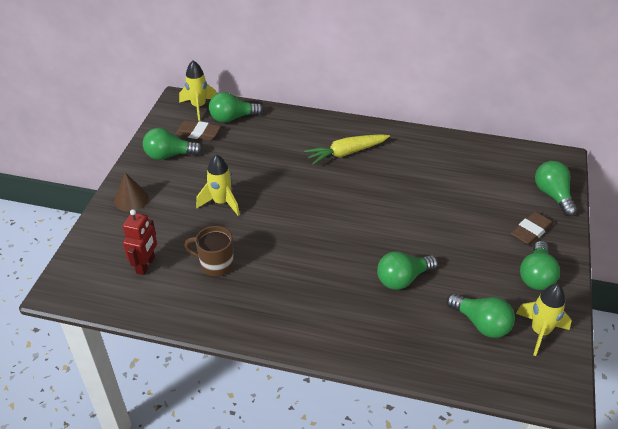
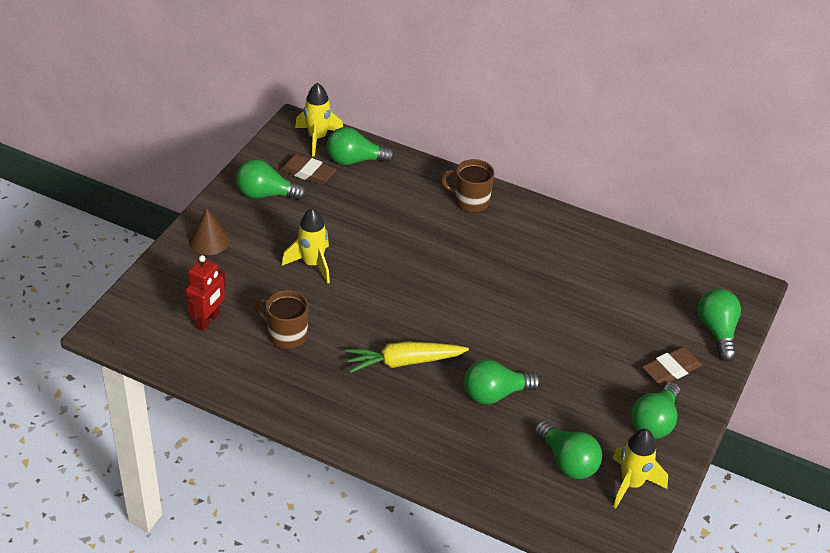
camera: 10 degrees right, 0 degrees up
yellow carrot [304,134,390,165] -> yellow carrot moved to [345,341,469,373]
none -> brown mug [441,159,494,213]

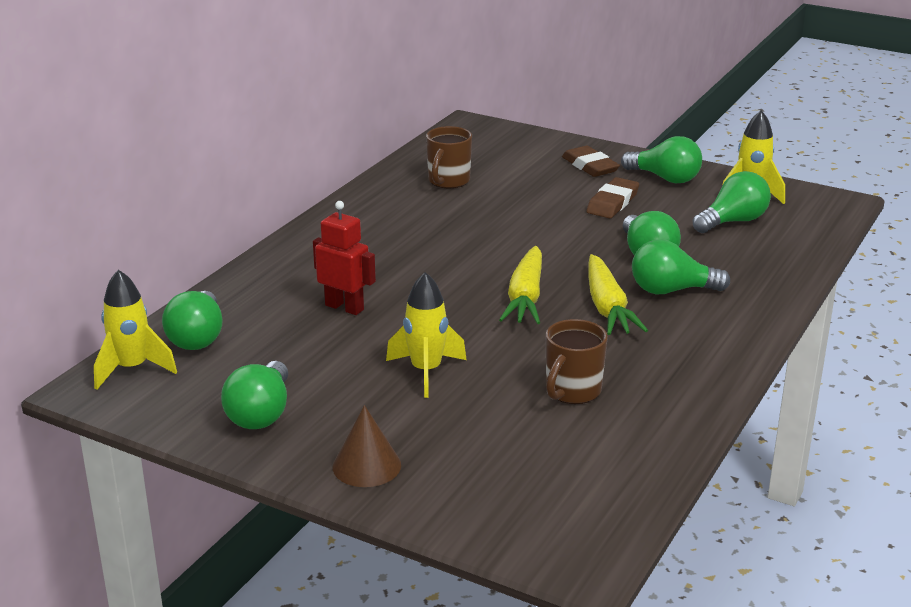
camera: 85 degrees left, 15 degrees down
red robot [185,255,226,331] -> red robot moved to [313,201,376,315]
brown eraser [280,154,337,185] -> brown eraser moved to [586,177,639,218]
brown mug [441,159,494,213] -> brown mug moved to [426,126,472,188]
green light bulb [698,289,741,361] -> green light bulb moved to [632,239,730,294]
none -> yellow carrot [499,246,542,324]

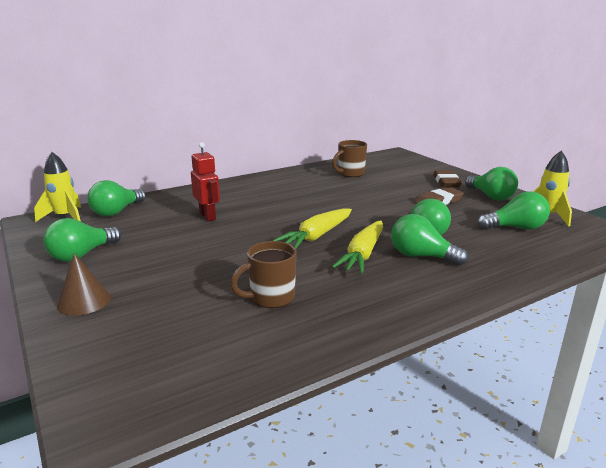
camera: 30 degrees right, 5 degrees down
yellow rocket [386,272,467,398] -> none

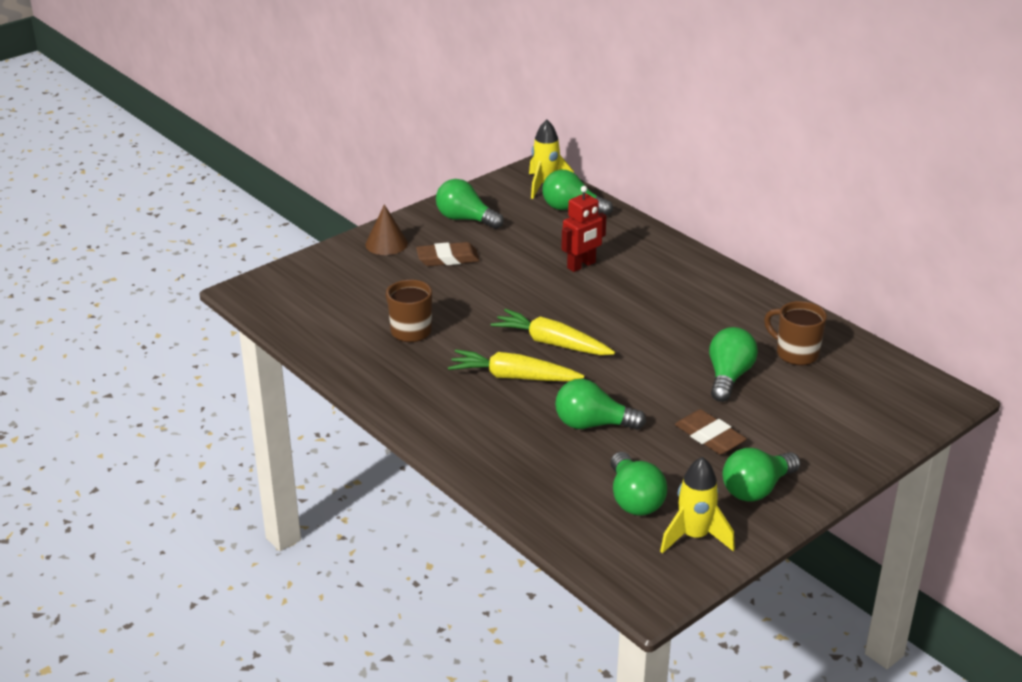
camera: 80 degrees right, 10 degrees up
green light bulb [391,214,468,266] -> green light bulb moved to [709,327,758,402]
brown eraser [433,170,462,187] -> brown eraser moved to [416,242,480,266]

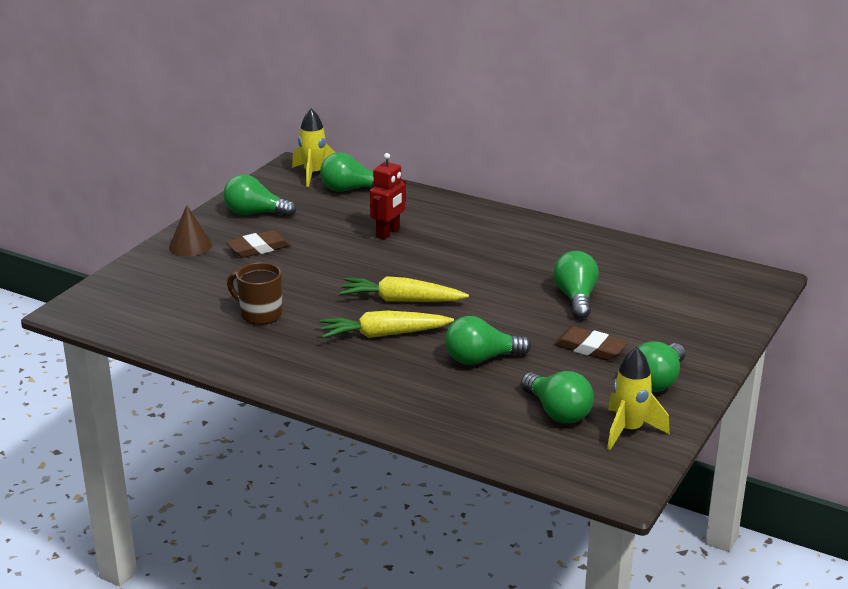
camera: 20 degrees left, 5 degrees down
brown mug [764,301,827,365] -> none

